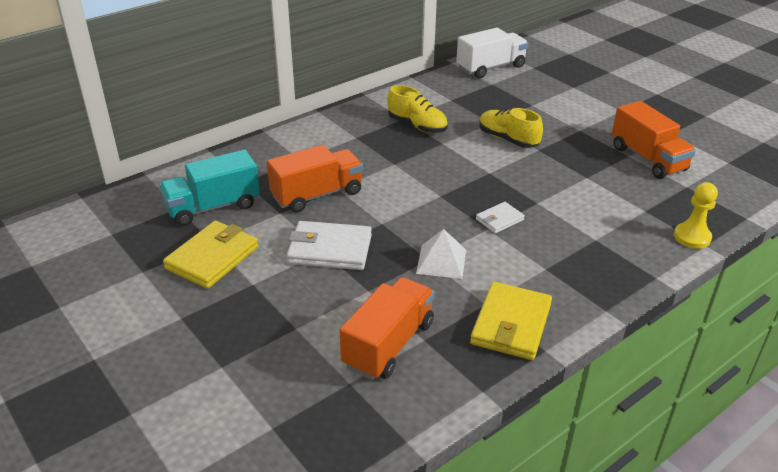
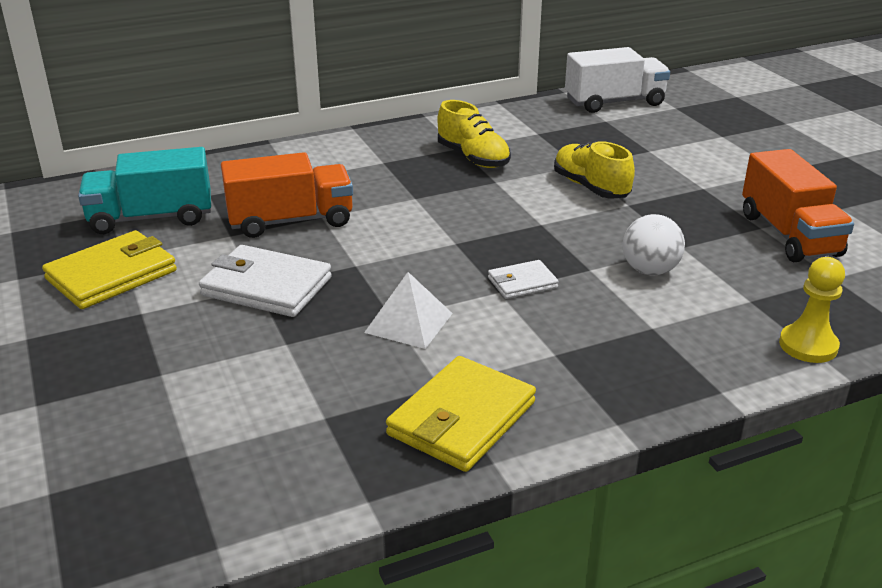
camera: 15 degrees right, 5 degrees down
orange truck [340,277,435,380] -> none
none -> white ball [623,214,685,276]

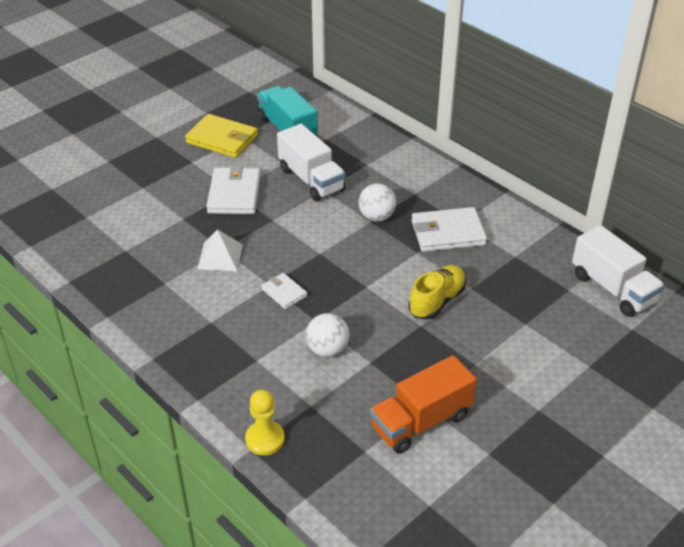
camera: 70 degrees right, 10 degrees up
orange truck [221,152,353,238] -> white truck [277,124,346,201]
yellow wallet [386,356,536,472] -> none
yellow shoe [437,100,511,168] -> white wallet [411,207,487,252]
none -> white ball [359,184,396,221]

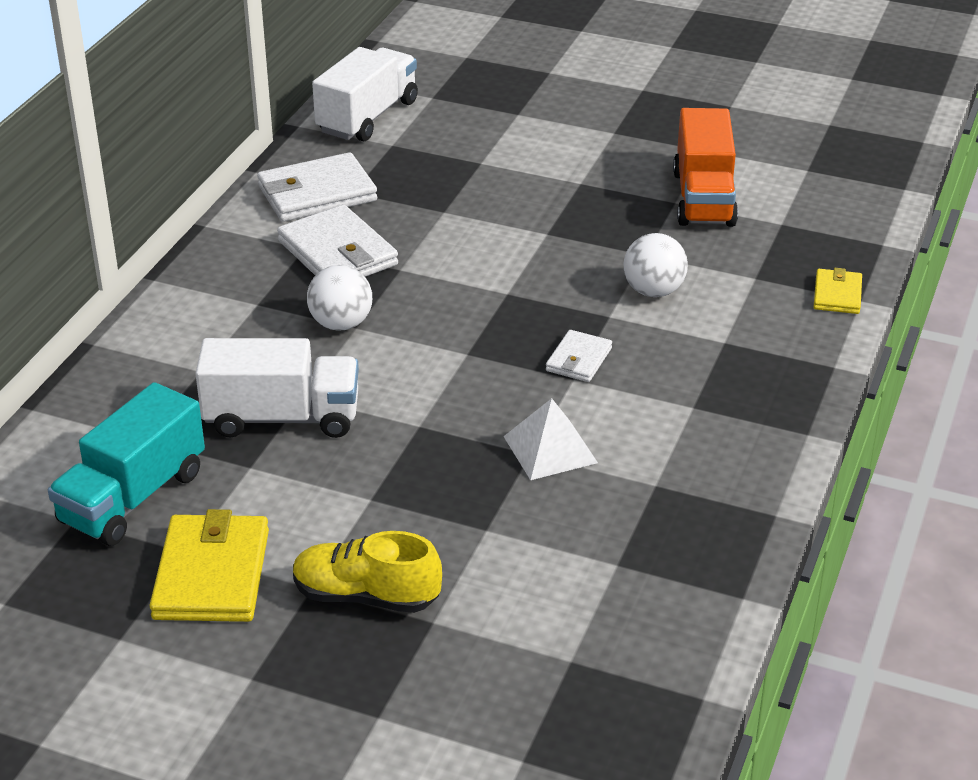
camera: 115 degrees left, 5 degrees down
white wallet [206,165,261,214] -> white wallet moved to [257,152,377,222]
yellow pawn [245,390,285,455] -> yellow wallet [814,268,862,314]
white truck [277,124,346,201] -> white truck turned 60 degrees clockwise [195,338,359,438]
orange truck [370,355,477,454] -> orange truck turned 60 degrees clockwise [673,108,738,227]
yellow shoe [409,265,466,320] -> yellow shoe moved to [293,531,442,613]

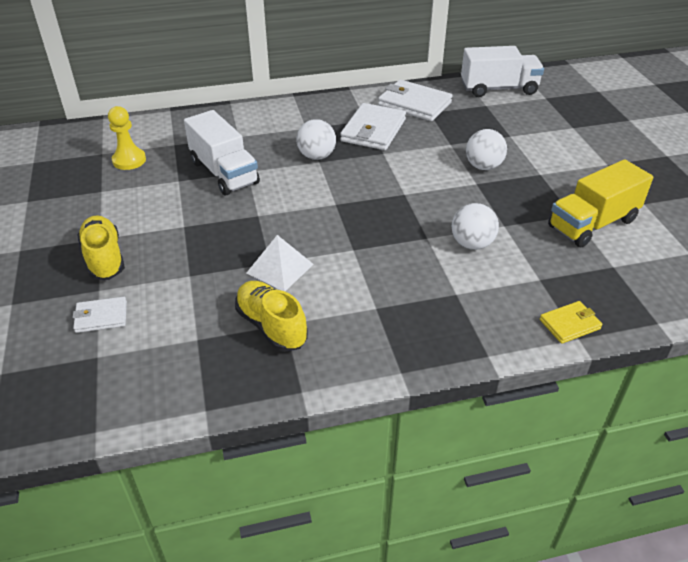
camera: 55 degrees right, 5 degrees up
turquoise truck [48,382,205,546] -> yellow pawn [108,106,146,170]
yellow wallet [149,509,269,622] -> none
white wallet [546,330,612,382] -> white wallet moved to [73,297,127,333]
orange truck [673,108,738,227] -> yellow truck [548,159,653,247]
none -> yellow shoe [235,281,308,352]
none -> white ball [466,129,507,170]

